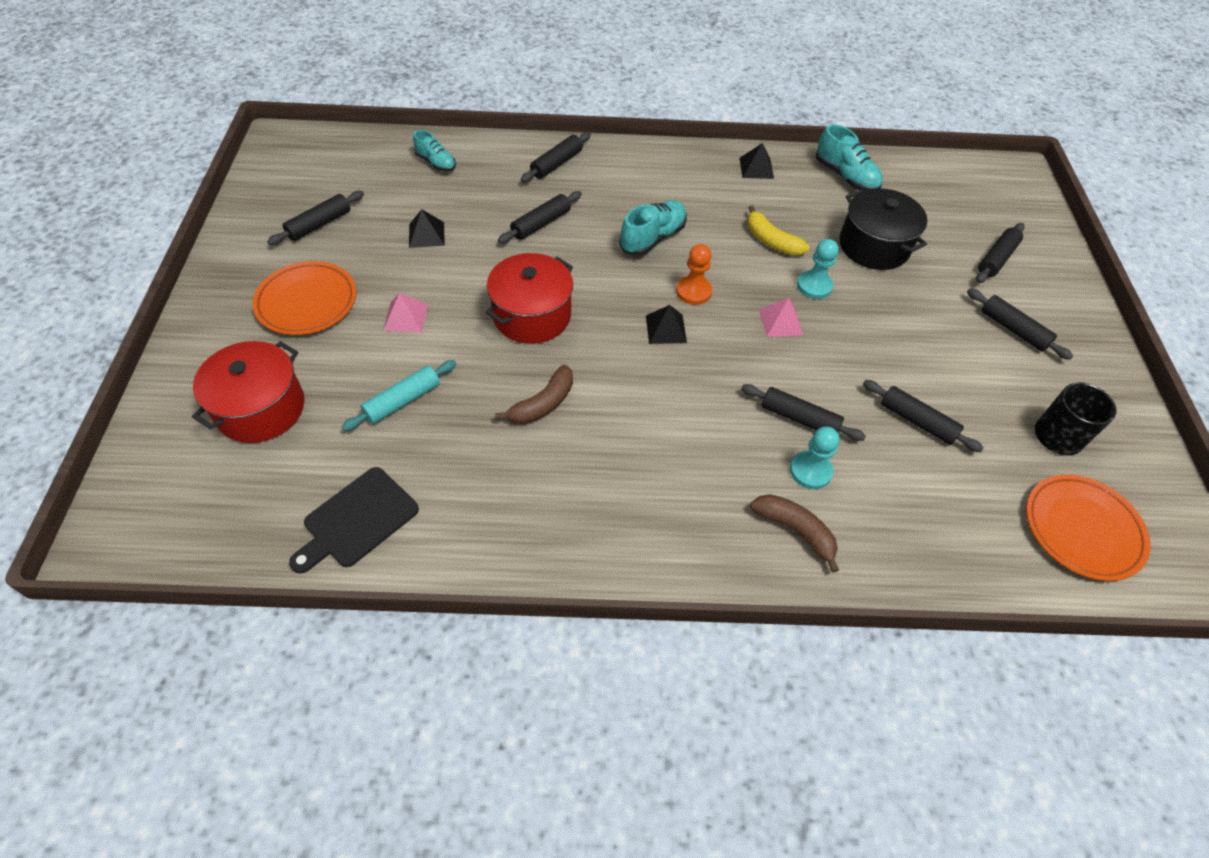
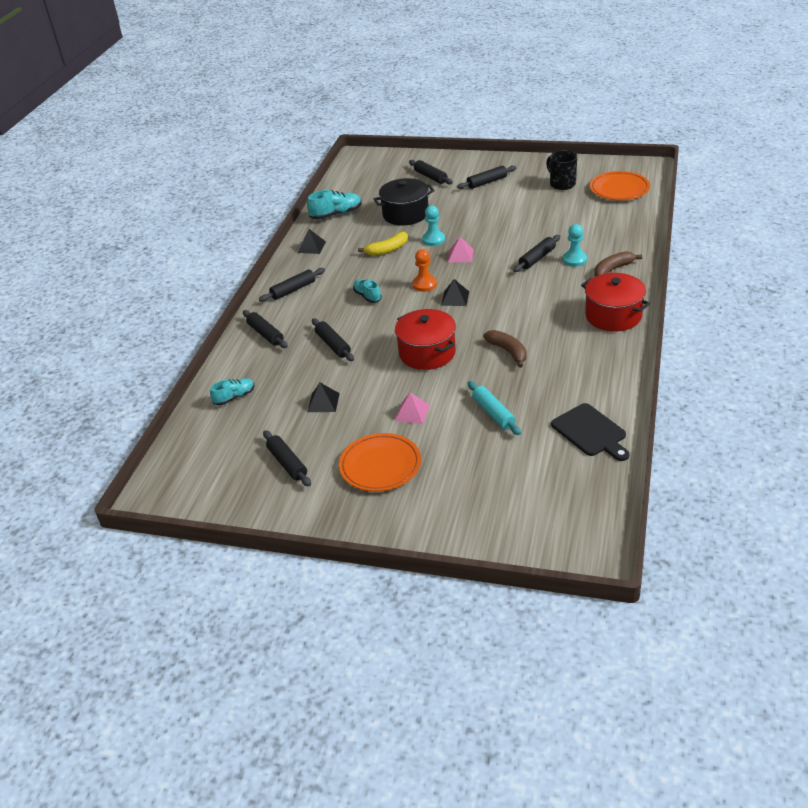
camera: 70 degrees left, 15 degrees down
red pot [192,341,305,443] -> red pot moved to [581,273,650,331]
turquoise shoe [619,200,687,256] -> turquoise shoe [353,279,382,303], size x0.65
black rolling pin [863,380,984,452] -> black rolling pin moved to [259,268,325,302]

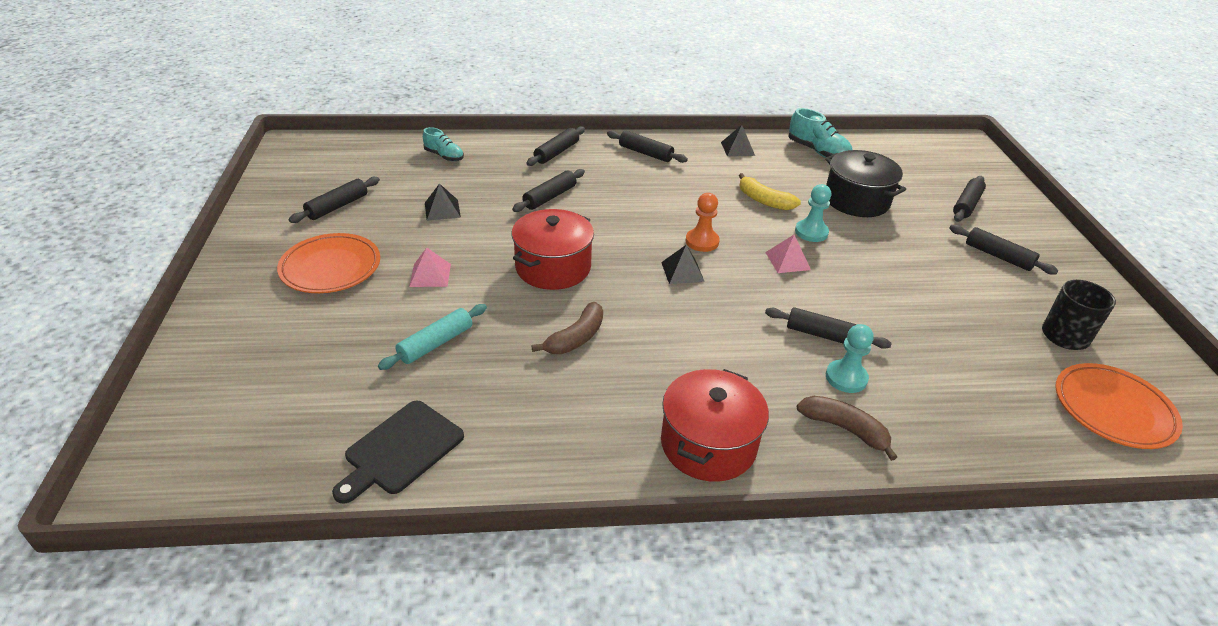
camera: 65 degrees right, 0 degrees up
turquoise shoe [353,279,382,303] -> none

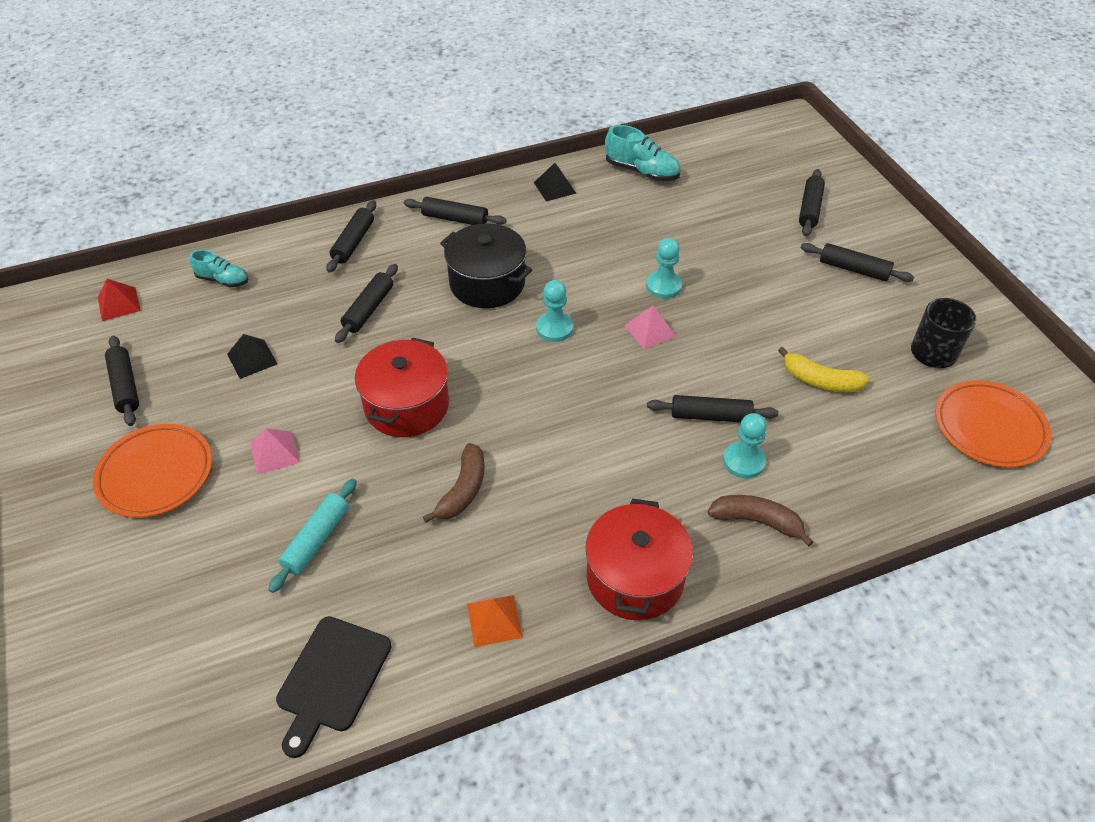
camera: 15 degrees left, 10 degrees up
black rolling pin [289,177,380,223] -> black rolling pin turned 45 degrees counterclockwise [105,336,139,426]
black pyramid [661,245,705,284] -> none
orange pawn [685,193,720,252] -> turquoise pawn [536,280,573,342]
yellow banana [739,173,801,210] -> yellow banana moved to [778,347,870,392]
black pot [825,150,906,217] -> black pot moved to [440,223,532,308]
none -> red pyramid [98,279,141,321]
none -> orange pyramid [467,595,523,647]

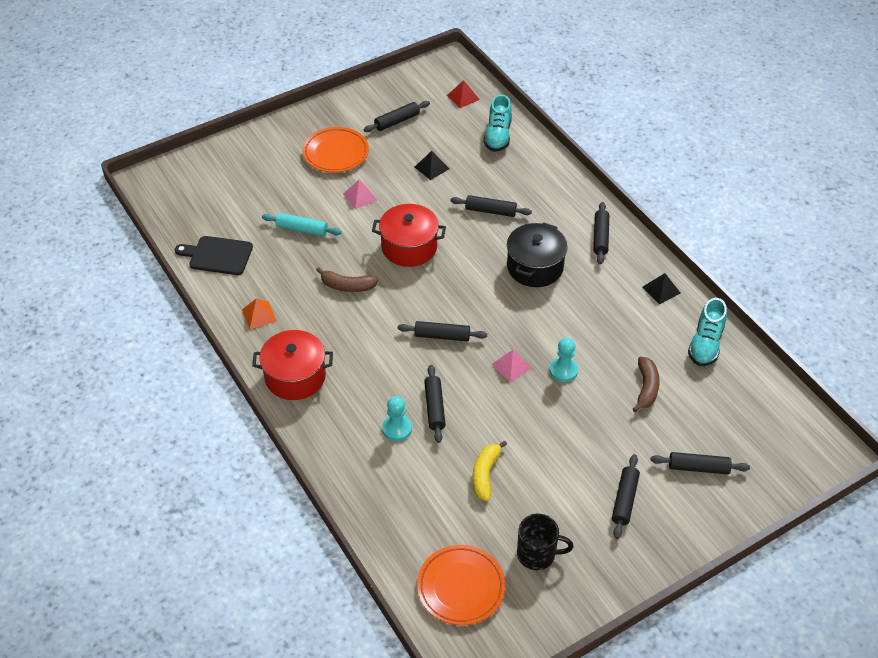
camera: 80 degrees right, 0 degrees up
turquoise shoe [190,250,248,287] -> turquoise shoe [484,94,512,152], size x1.53
black rolling pin [326,200,376,273] -> black rolling pin moved to [398,321,487,341]
turquoise pawn [536,280,573,342] -> none
brown banana [708,495,813,547] -> brown banana moved to [633,357,660,412]

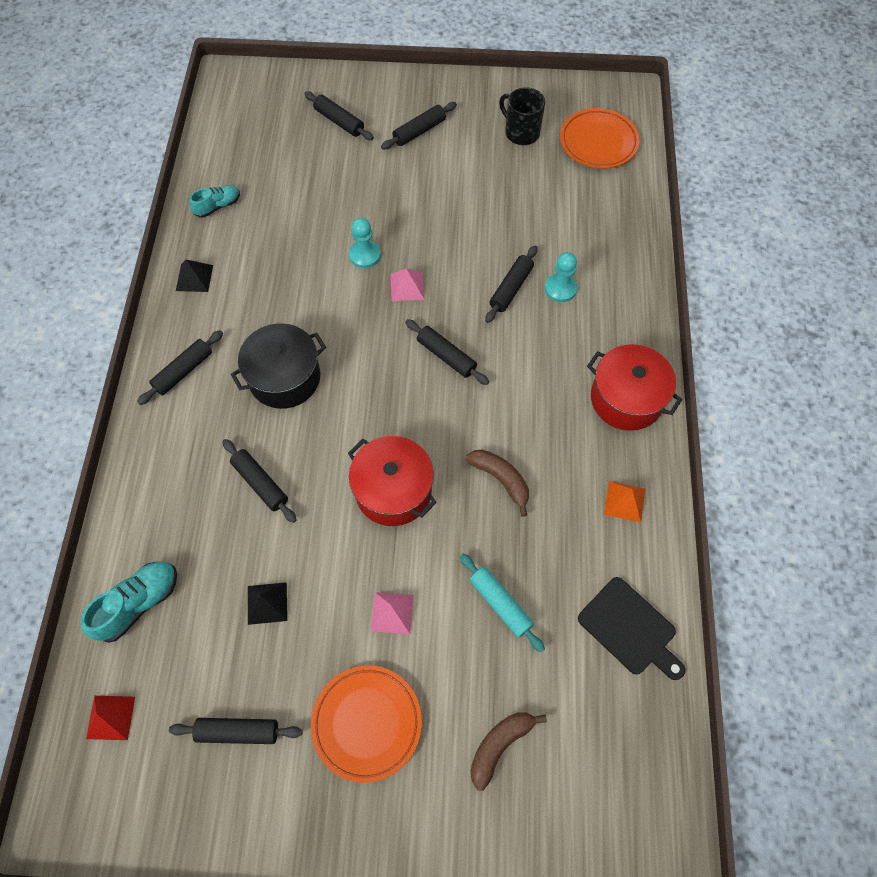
camera: 145 degrees left, 15 degrees up
yellow banana [472,441,507,501] -> none
brown banana [633,357,660,412] -> brown banana moved to [470,713,547,791]
turquoise shoe [688,298,727,366] -> turquoise shoe [189,185,240,218], size x0.65

